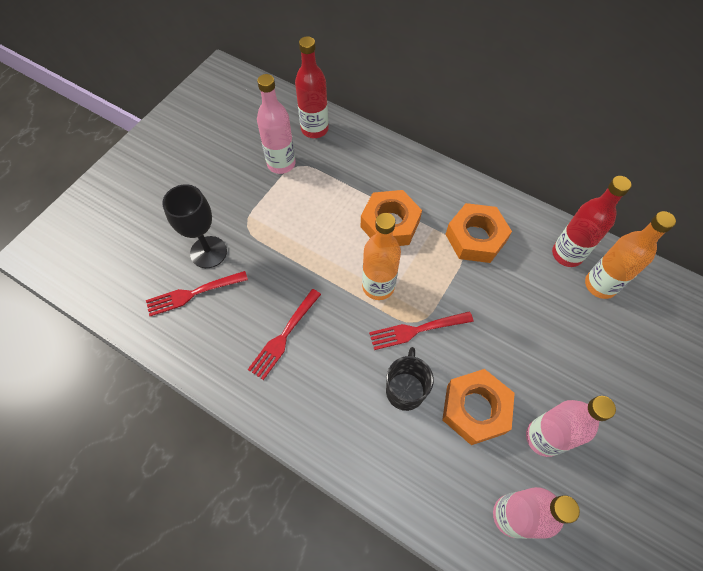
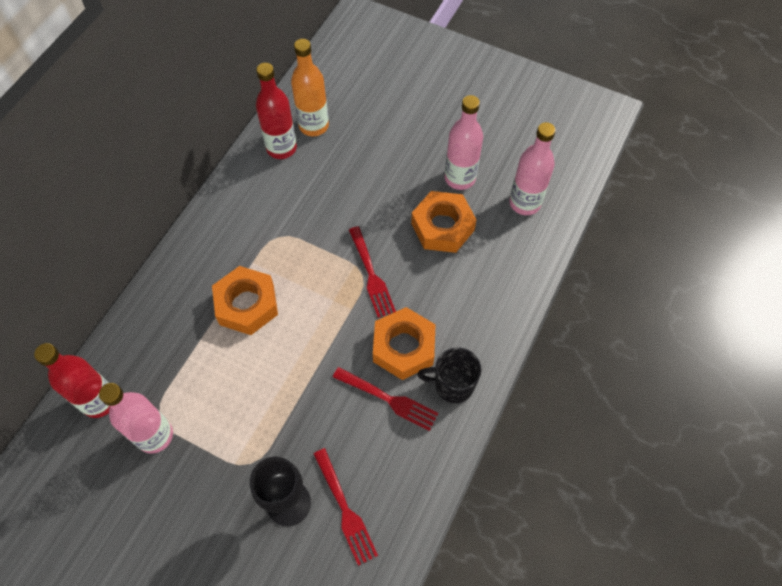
camera: 95 degrees left, 0 degrees up
orange bottle [362,213,401,300] -> none
black mug [386,347,434,411] -> black mug moved to [418,347,482,403]
orange nut [445,203,512,263] -> orange nut moved to [373,307,436,380]

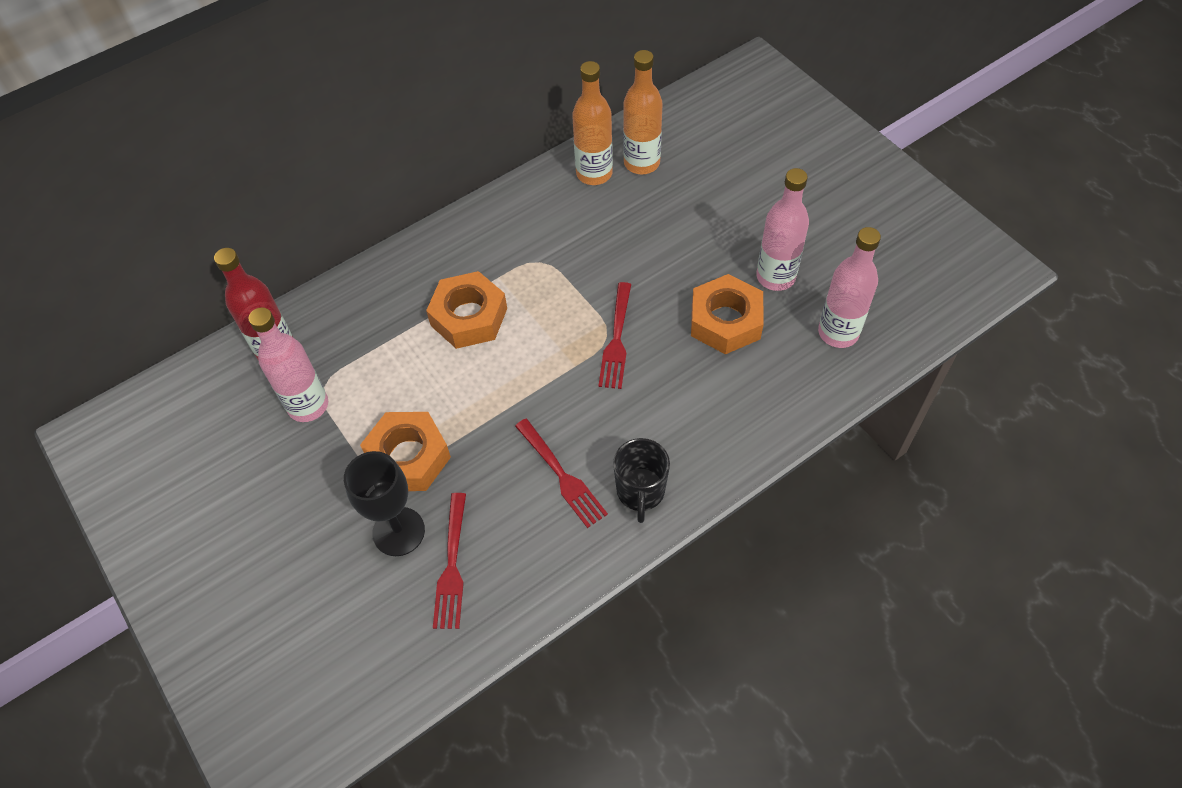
camera: 30 degrees right, 5 degrees down
red bottle [256,63,297,159] -> orange bottle [572,61,613,185]
orange nut [373,307,436,380] -> orange nut moved to [360,412,451,491]
black mug [418,347,482,403] -> black mug turned 120 degrees counterclockwise [613,438,670,523]

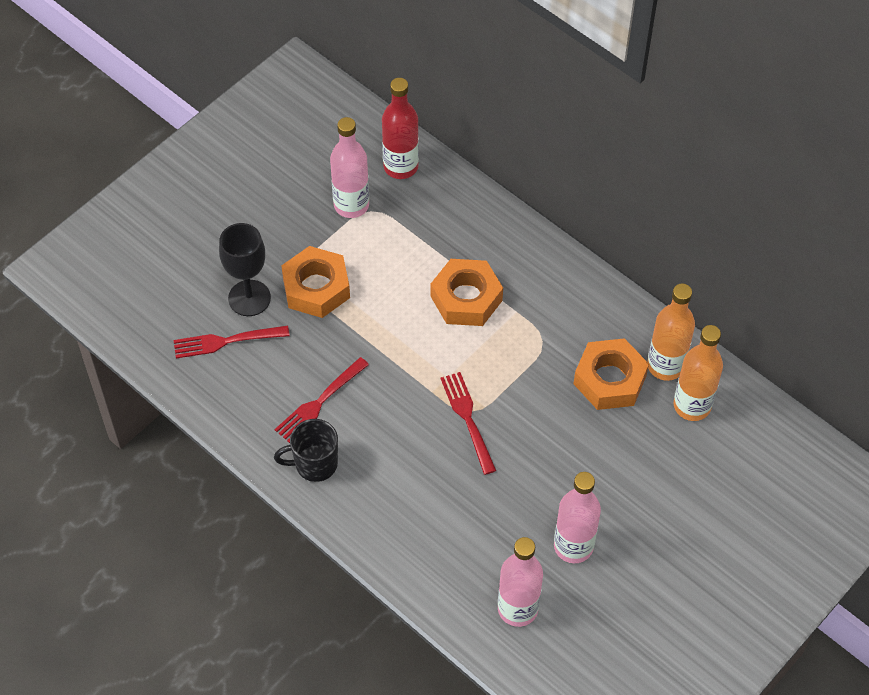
camera: 75 degrees right, 0 degrees up
red fork [598,282,631,389] -> red fork turned 75 degrees clockwise [441,372,496,475]
orange nut [691,274,764,354] -> orange nut moved to [574,338,649,410]

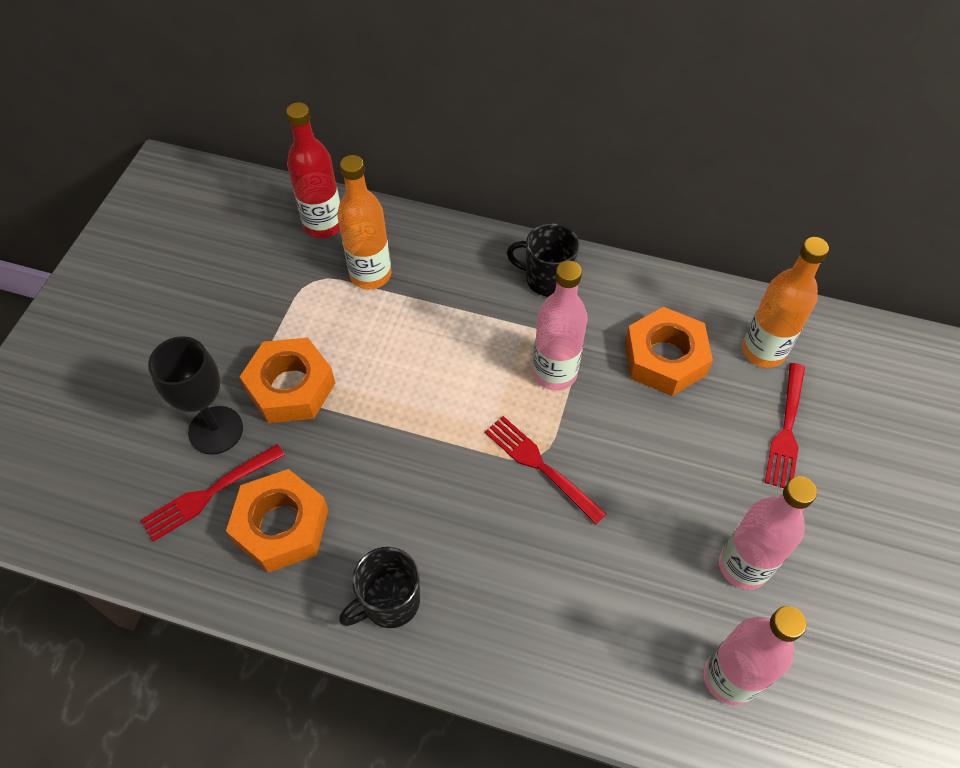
camera: 25 degrees left, 0 degrees up
red fork [275,357,369,443] -> red fork moved to [765,363,805,488]
pink bottle [330,117,369,218] -> pink bottle moved to [533,261,588,390]
orange nut [431,259,503,326] -> orange nut moved to [226,469,328,573]
orange bottle [647,283,695,381] -> orange bottle moved to [337,155,392,289]
none -> black mug [507,223,580,297]

